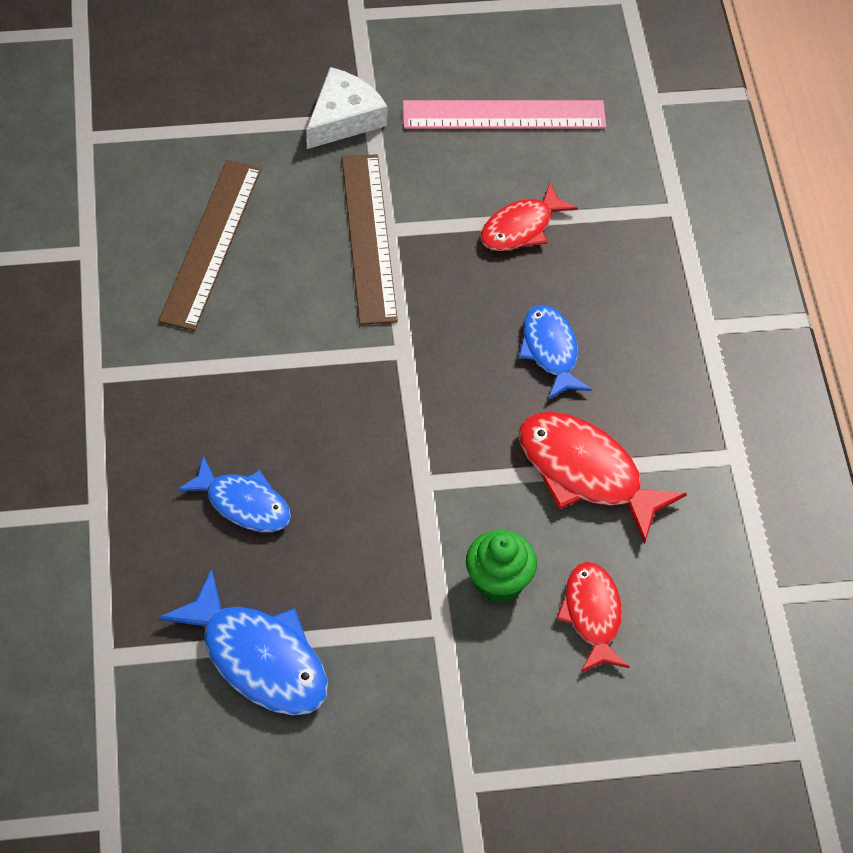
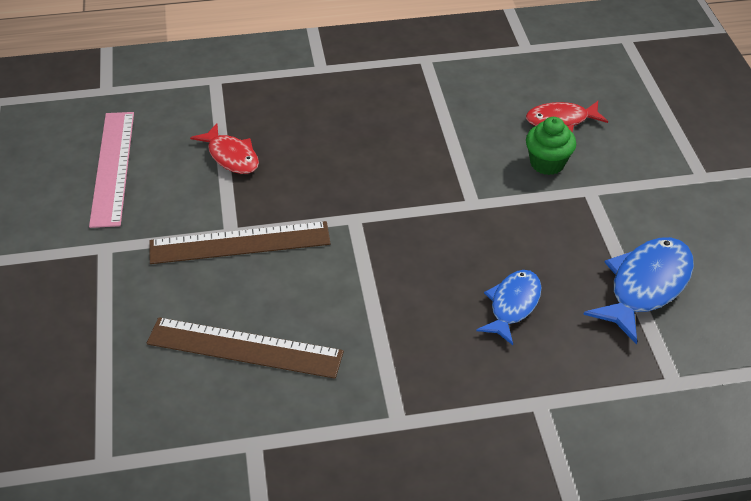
camera: 90 degrees left, 10 degrees down
white cheese [306,67,388,149] -> none
blue fish [519,305,592,400] -> none
red fish [519,412,687,544] -> none

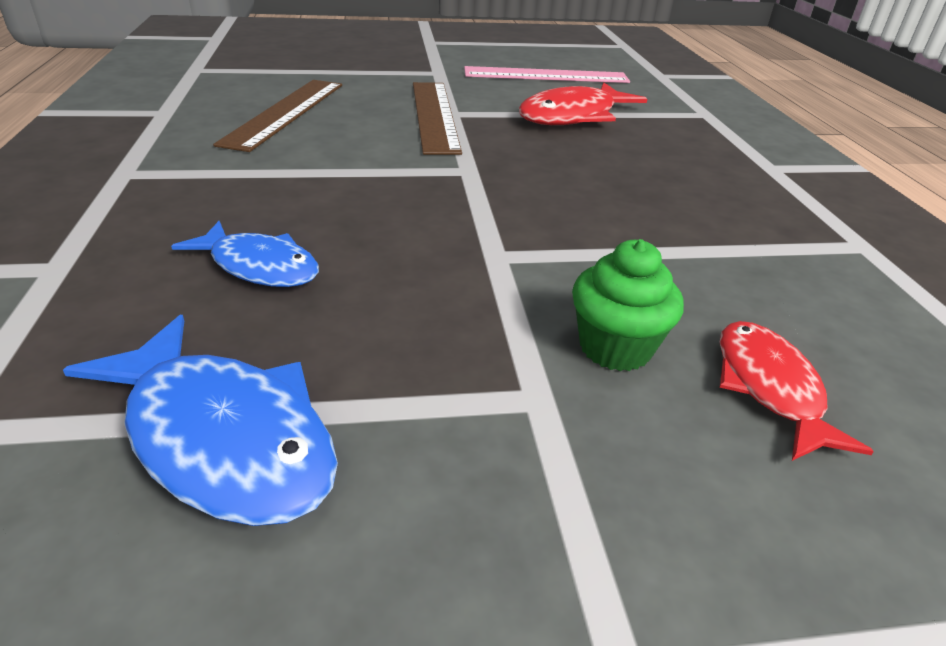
camera: 90 degrees right, 10 degrees down
red fish [190,123,259,174] -> red fish [519,83,647,125], size x1.53

